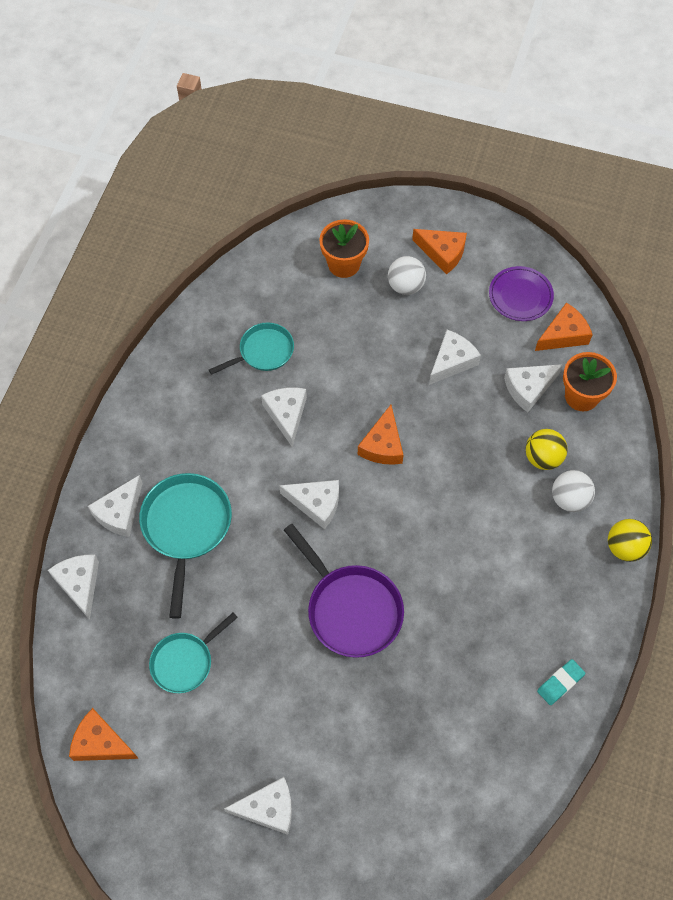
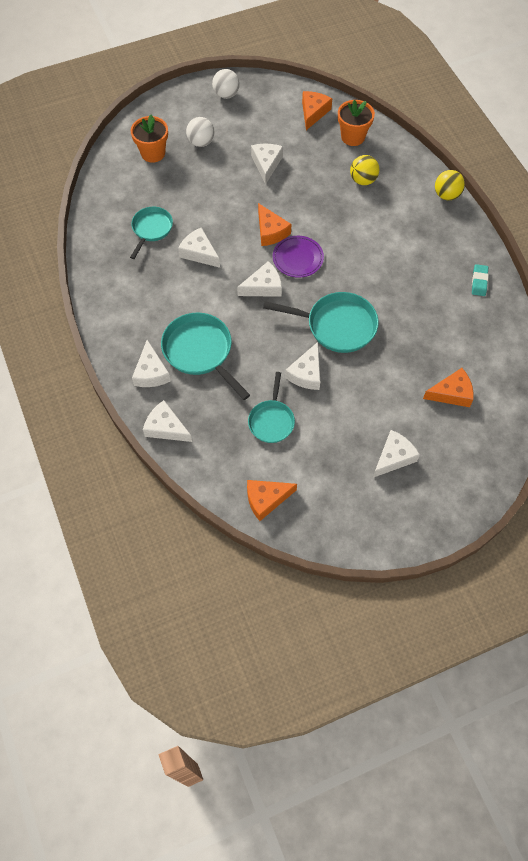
camera: 40 degrees left, 0 degrees up
purple pan [284,524,404,658] -> turquoise pan [263,292,379,353]
orange cheese [412,229,467,275] -> orange cheese moved to [423,368,474,407]
purple plate [489,266,554,321] -> purple plate moved to [273,236,324,278]
white cheese [504,364,563,412] -> white cheese moved to [285,342,320,390]
white ball [552,470,595,512] -> white ball moved to [212,69,240,99]

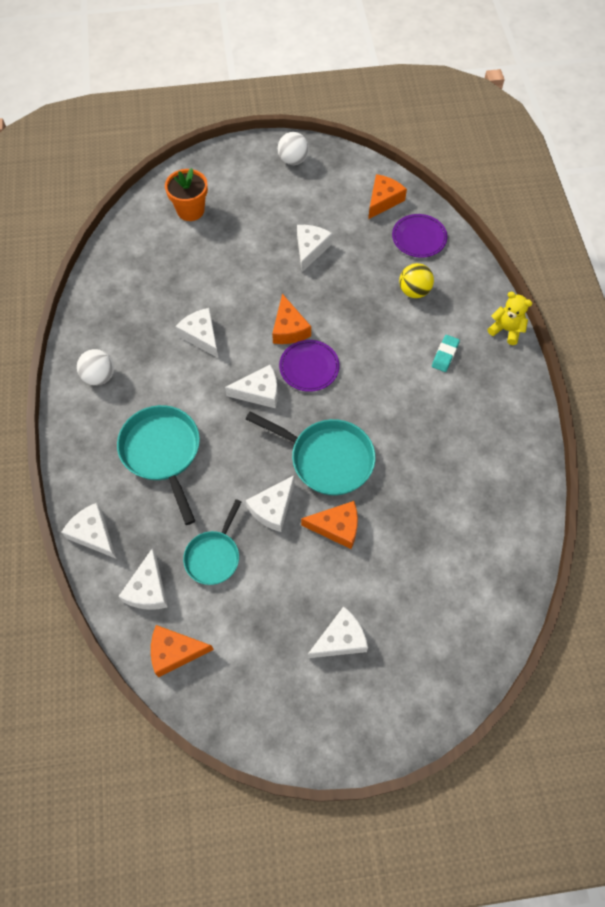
camera: 15 degrees right, 0 degrees up
turquoise pan [130,207,173,259] -> none
white cheese [132,340,171,387] -> white cheese moved to [118,548,168,610]
white ball [186,117,214,147] -> white ball moved to [77,349,114,386]
orange flower pot [338,100,375,146] -> purple plate [392,214,448,258]
orange cheese [423,368,474,407] -> orange cheese moved to [301,501,358,549]
yellow ball [435,170,465,201] -> yellow teddy bear [488,292,533,345]
turquoise eraser [472,264,489,296] -> turquoise eraser moved to [432,335,460,372]

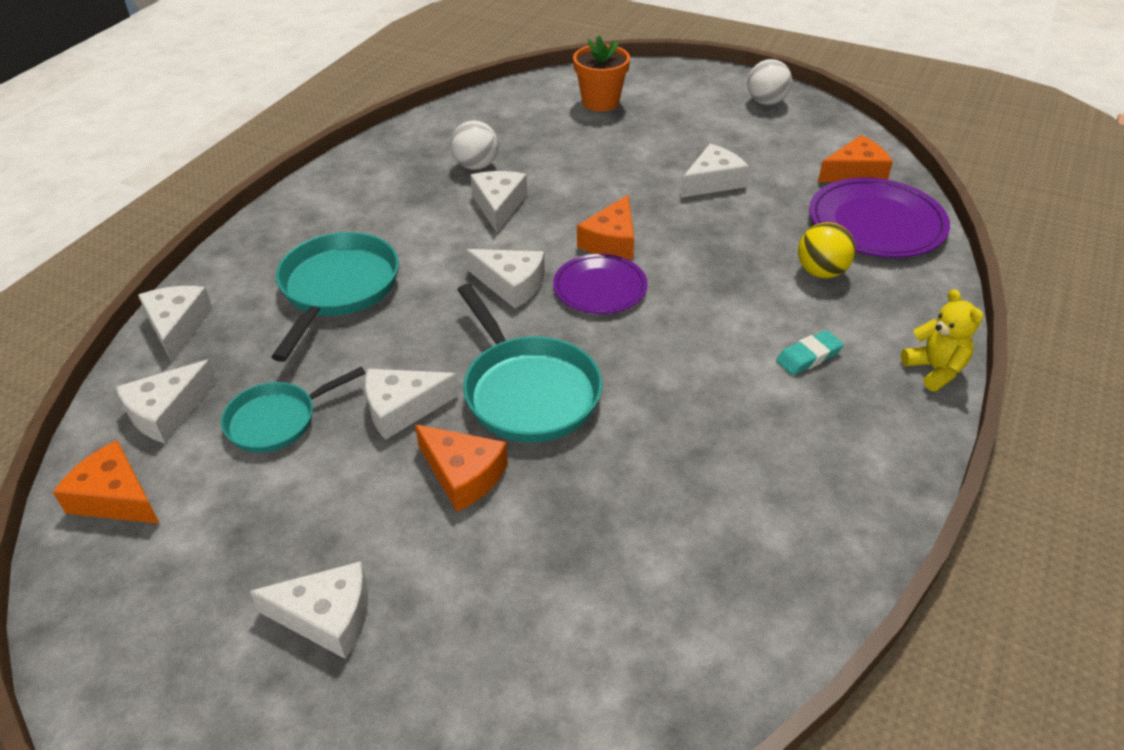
camera: 35 degrees right, 20 degrees down
white ball [77,349,114,386] -> white ball moved to [450,121,499,170]
purple plate [392,214,448,258] -> purple plate [809,177,950,258], size x1.56

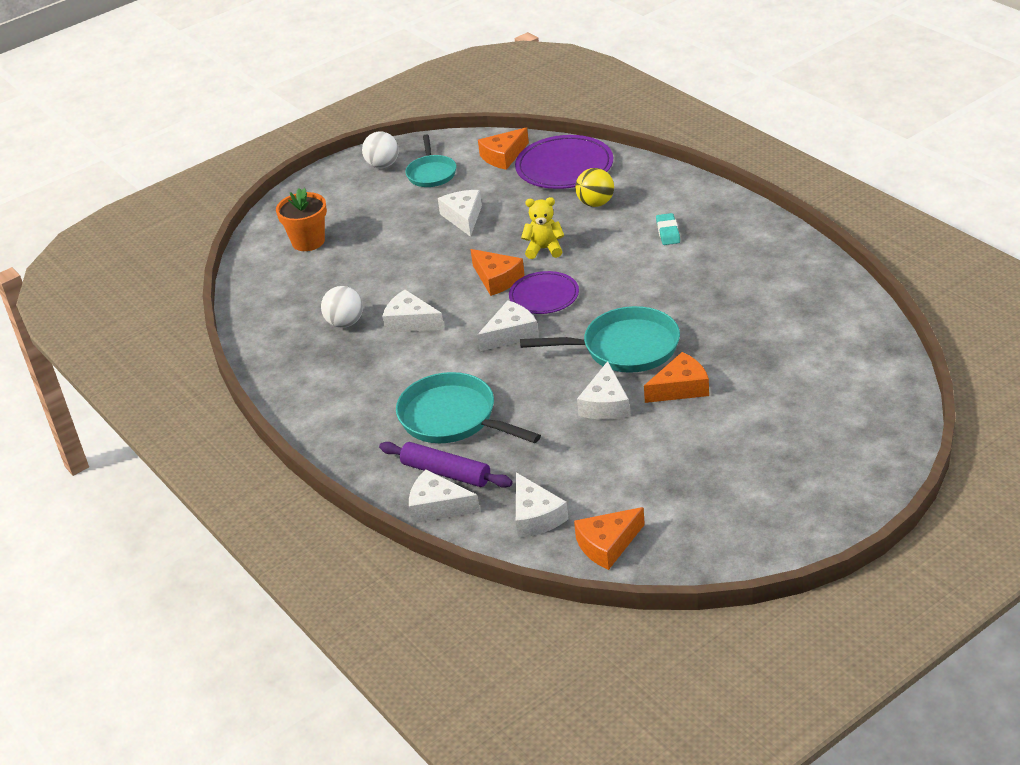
camera: 60 degrees left, 5 degrees down
turquoise pan [221,367,366,453] -> turquoise pan moved to [405,135,456,187]
white cheese [250,561,368,659] -> none
orange cheese [818,135,893,182] -> orange cheese turned 135 degrees counterclockwise [478,127,529,170]
yellow teddy bear [901,289,983,391] -> yellow teddy bear moved to [521,197,564,259]
none -> purple rolling pin [379,442,513,488]

